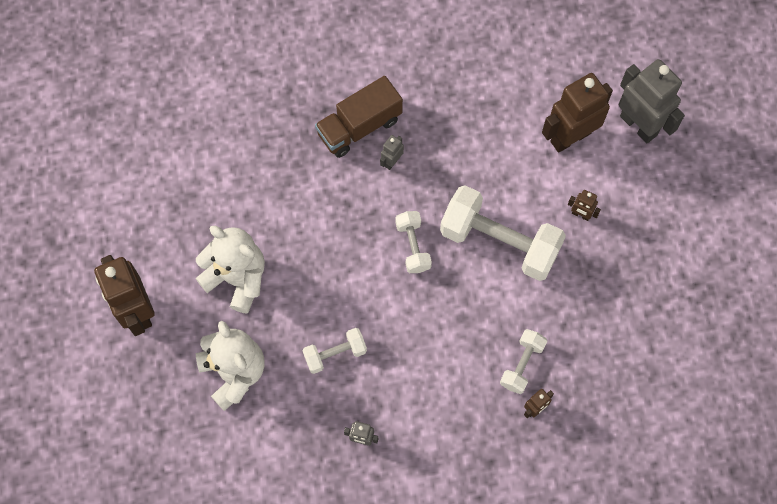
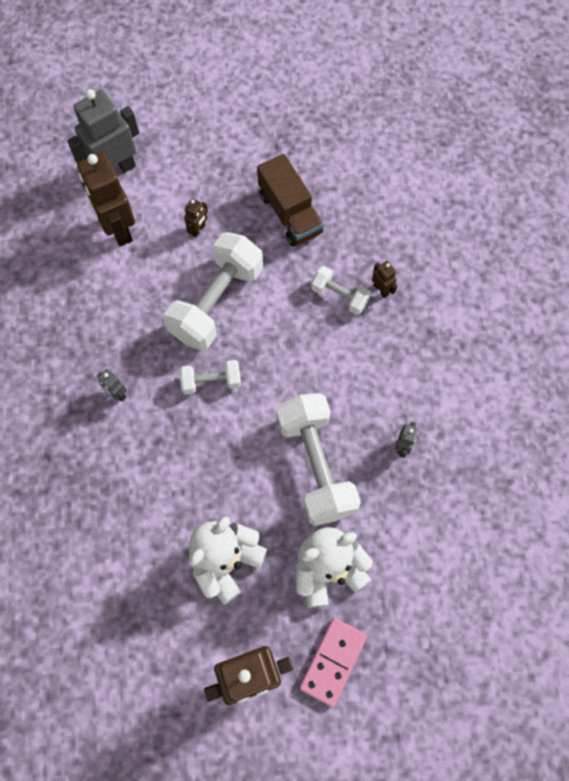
camera: 85 degrees left, 0 degrees up
white dumbbell [302,328,367,374] -> white dumbbell [276,393,361,526], size x1.98
brown truck [315,76,403,158] -> brown truck moved to [257,154,324,247]
none -> pink domino [299,618,367,707]

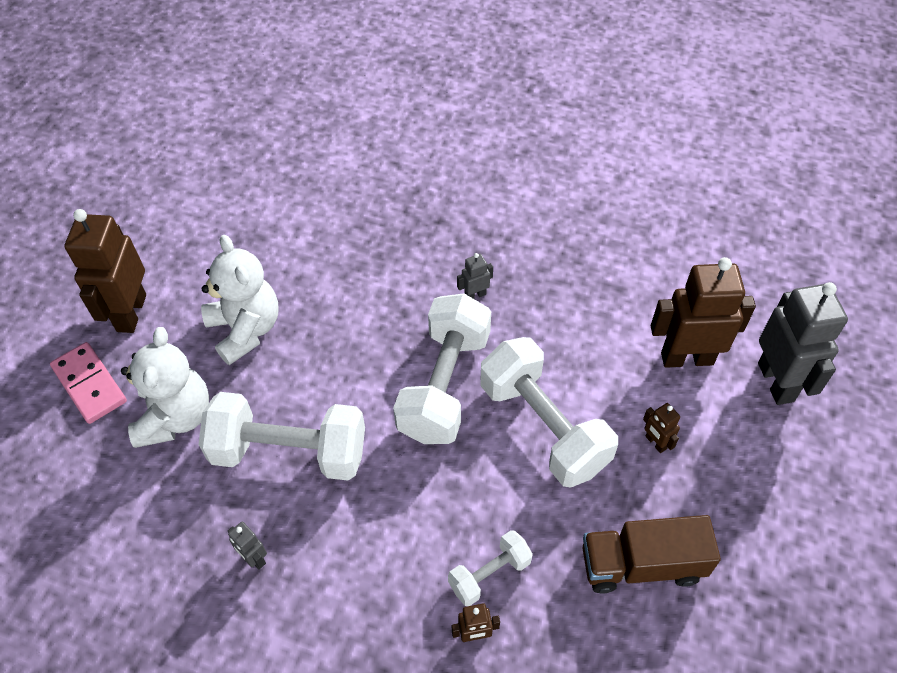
camera: 115 degrees right, 15 degrees down
white dumbbell [179,360,241,394] -> white dumbbell [393,293,491,444], size x1.98

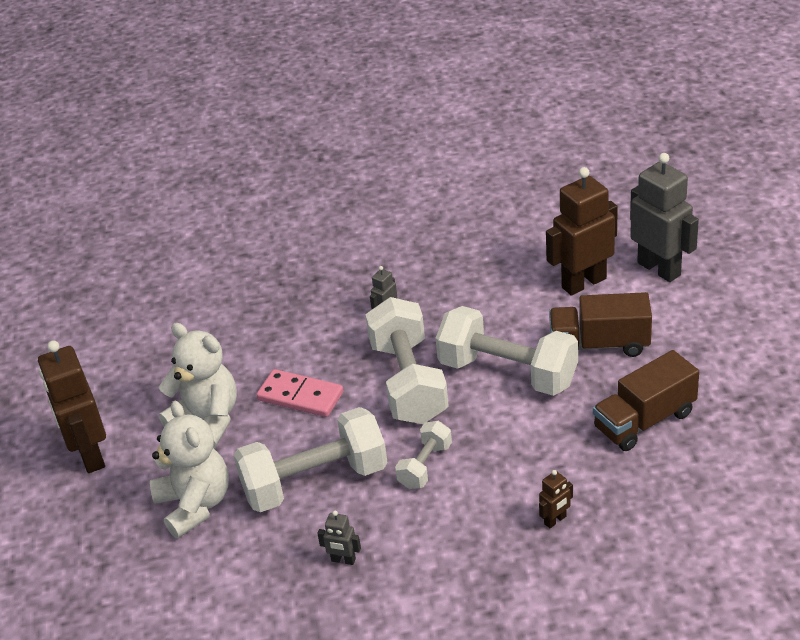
camera: 25 degrees left, 15 degrees down
pink domino [50,342,127,424] -> pink domino moved to [257,369,344,417]
white dumbbell [448,530,533,606] -> white dumbbell moved to [395,421,452,489]
brown robot [643,403,680,453] -> brown truck [549,292,652,357]

